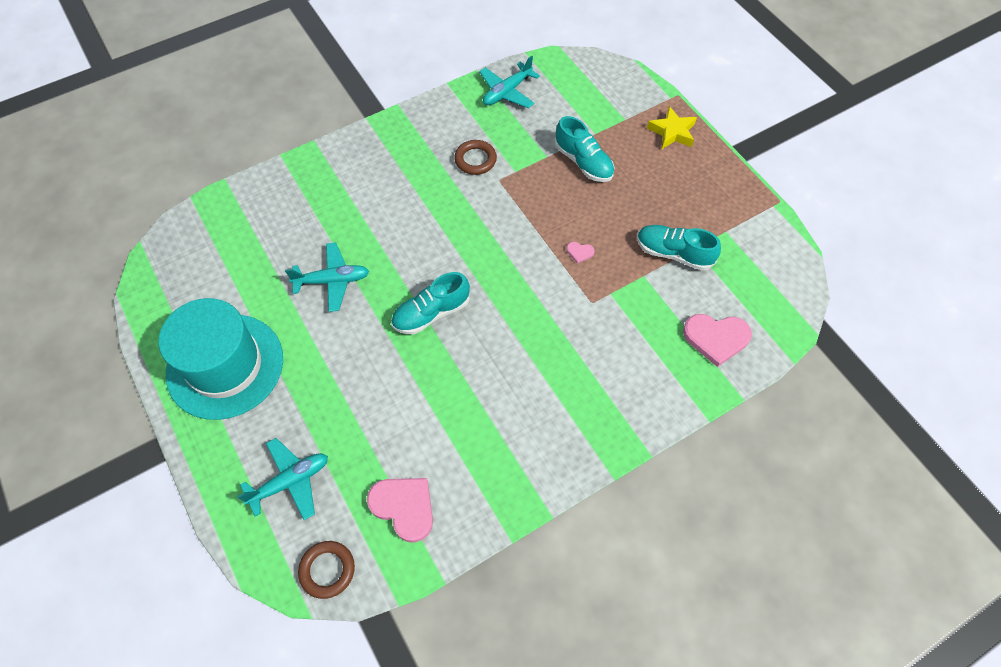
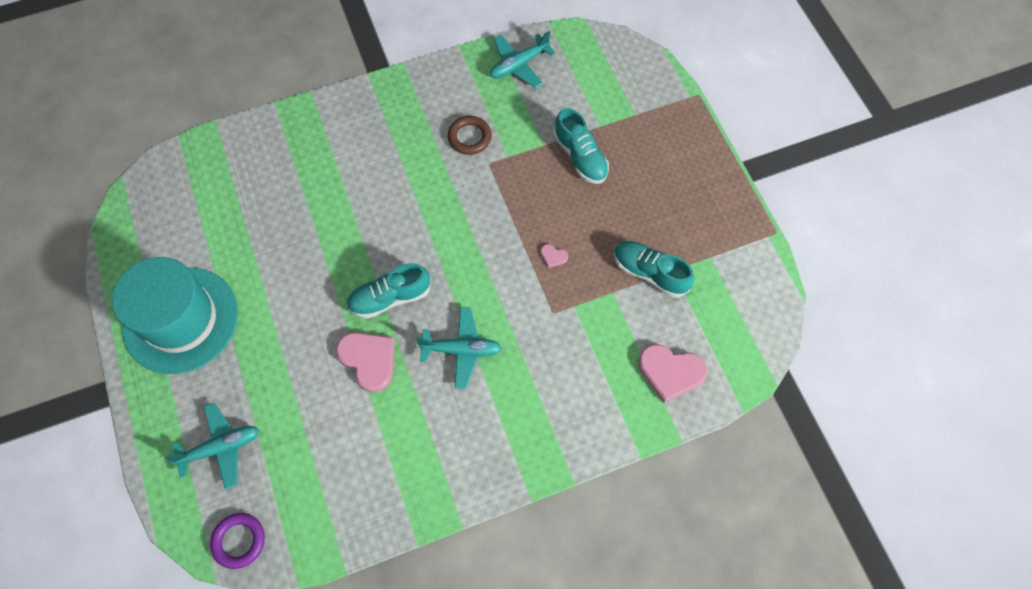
camera: 10 degrees right, 5 degrees up
turquoise plane [285,242,369,312] -> turquoise plane moved to [416,307,502,389]
brown ring [298,541,355,599] -> purple ring [210,513,265,569]
pink heart [367,478,433,543] -> pink heart moved to [336,332,395,393]
yellow star [647,106,697,149] -> none

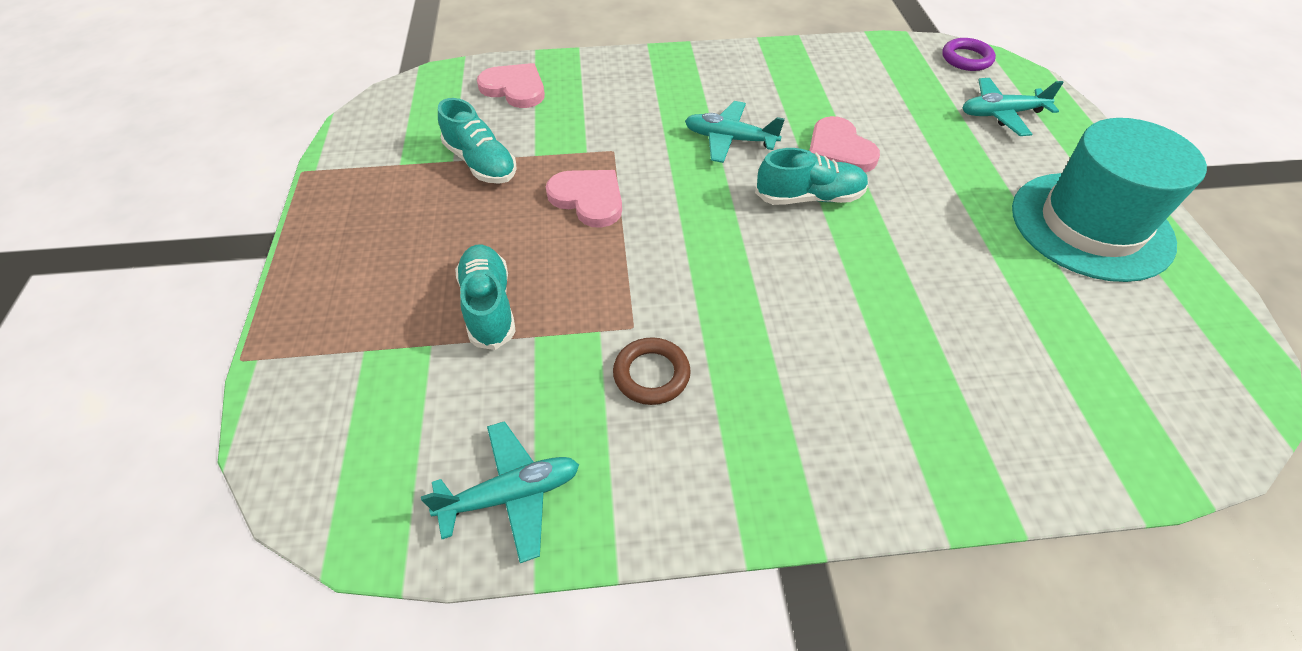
camera: 165 degrees left, 15 degrees down
pink heart [540,244,568,268] -> pink heart [546,170,622,228], size x2.22

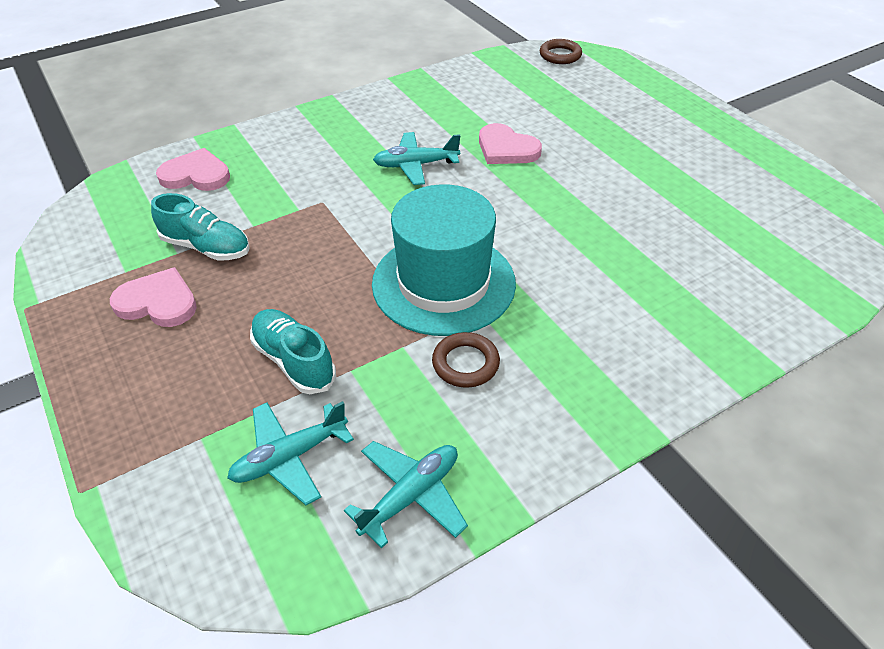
camera: 25 degrees left, 5 degrees down
pink heart [546,170,622,228] -> pink heart moved to [110,267,197,327]
turquoise shoe [755,148,869,205] -> none
purple ring [942,38,996,71] -> brown ring [540,39,582,64]
turquoise plane [962,78,1064,136] -> turquoise plane moved to [227,401,354,505]
turquoise hat [1012,118,1207,282] -> turquoise hat moved to [372,184,516,336]

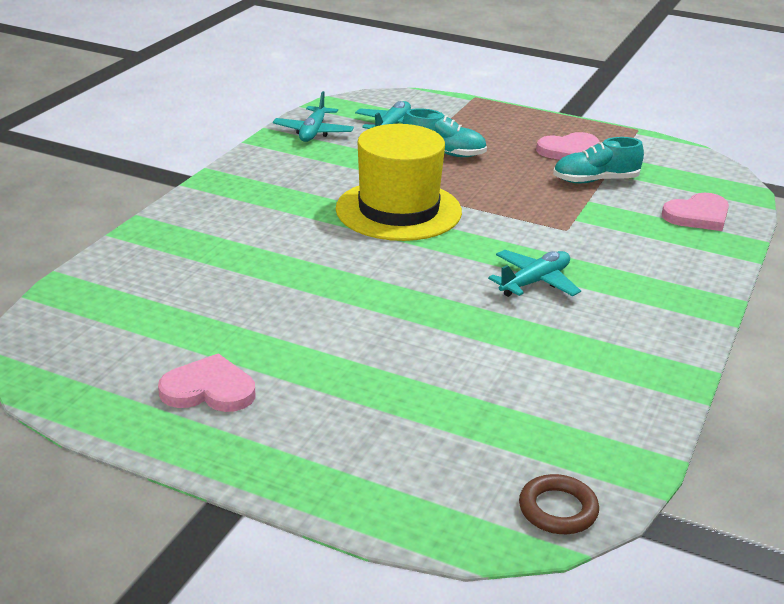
camera: 145 degrees right, 15 degrees down
turquoise hat [372,184,516,336] -> yellow hat [336,124,462,241]
brown ring [432,332,500,388] -> none
pink heart [479,123,542,164] -> pink heart moved to [158,354,255,412]

